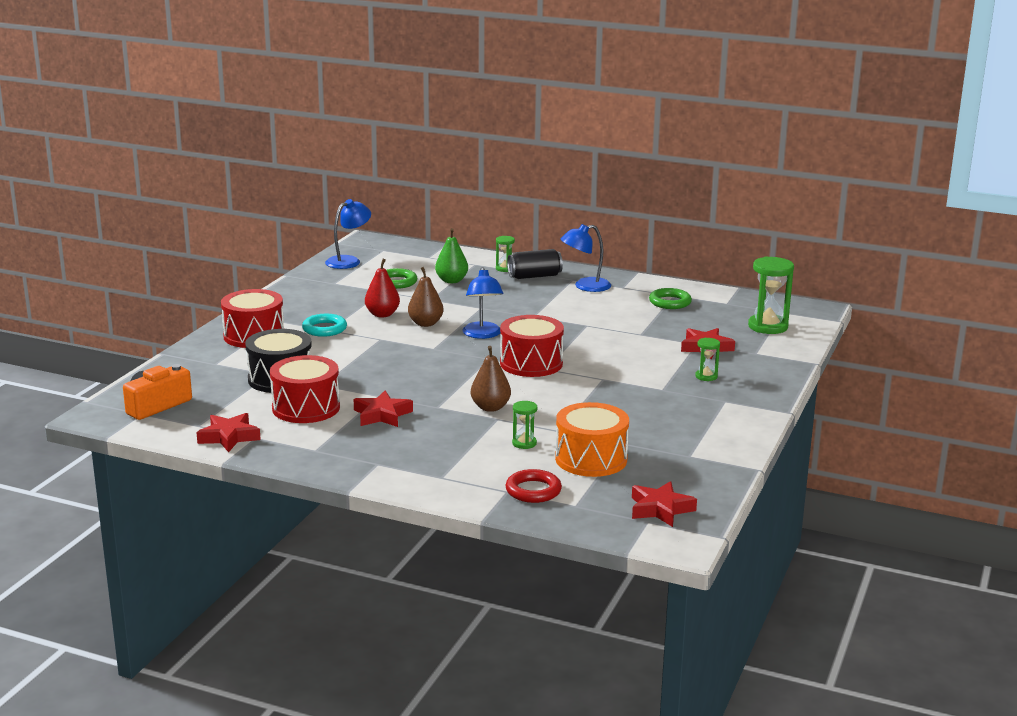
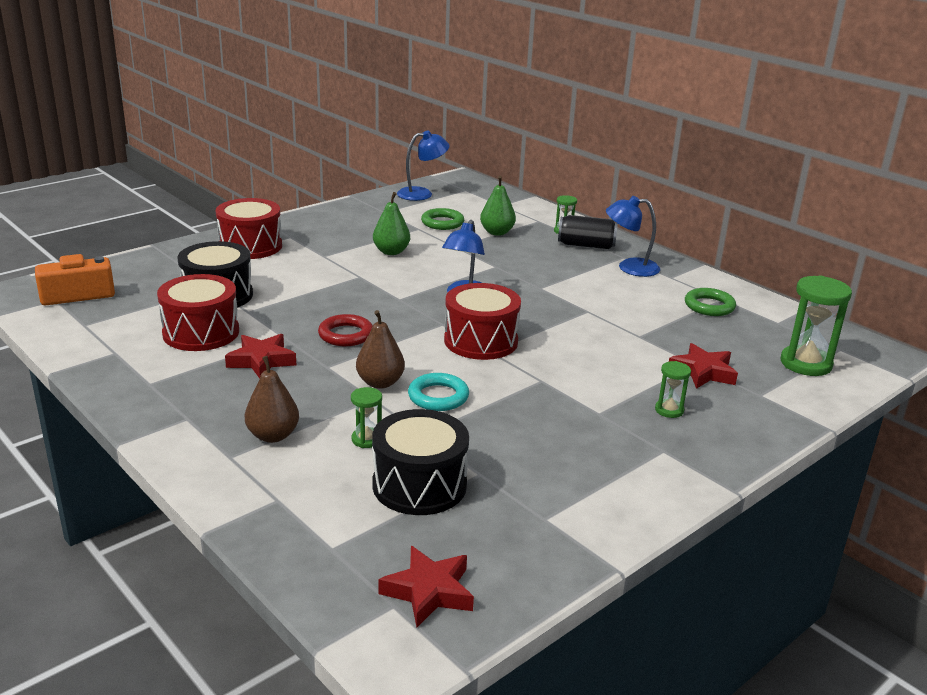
camera: 25 degrees right, 5 degrees up
red star [196,413,261,452] -> none
turquoise ring [302,314,347,337] -> turquoise ring moved to [408,373,469,411]
red pear [365,259,400,317] -> green pear [373,192,410,255]
brown pear [408,267,443,327] -> brown pear moved to [244,356,299,443]
red ring [506,469,562,503] -> red ring moved to [318,314,373,346]
orange drum [555,402,629,477] -> black drum [372,409,469,515]

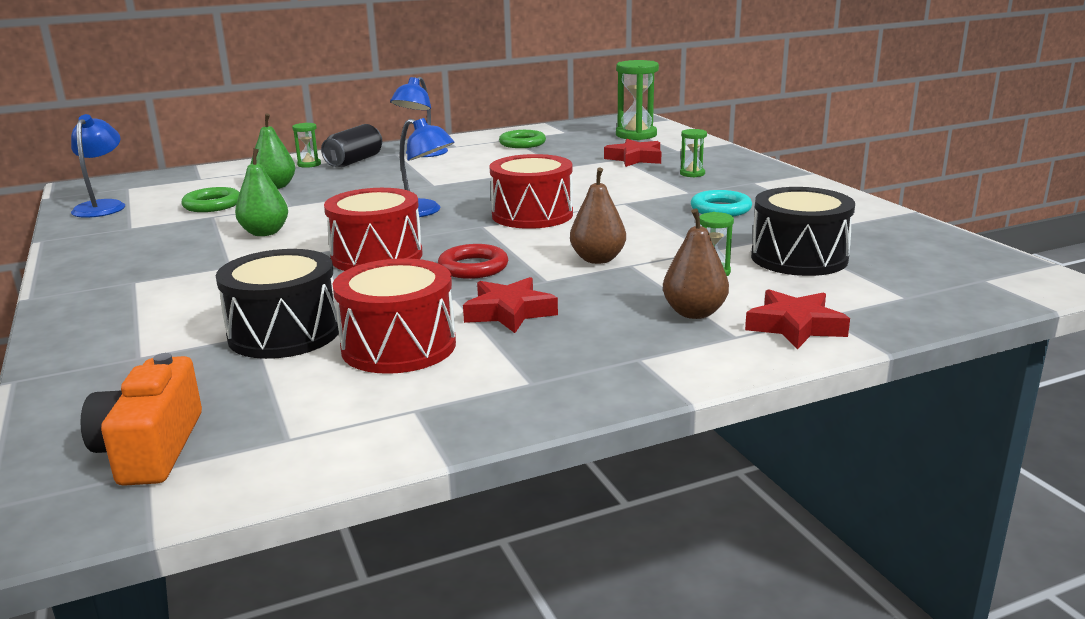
camera: 70 degrees left, 5 degrees down
red drum [216,198,282,259] -> red drum moved to [324,188,423,271]
red star [378,546,474,627] -> red star moved to [745,289,850,349]
turquoise ring [408,373,469,411] -> turquoise ring moved to [691,190,752,216]

